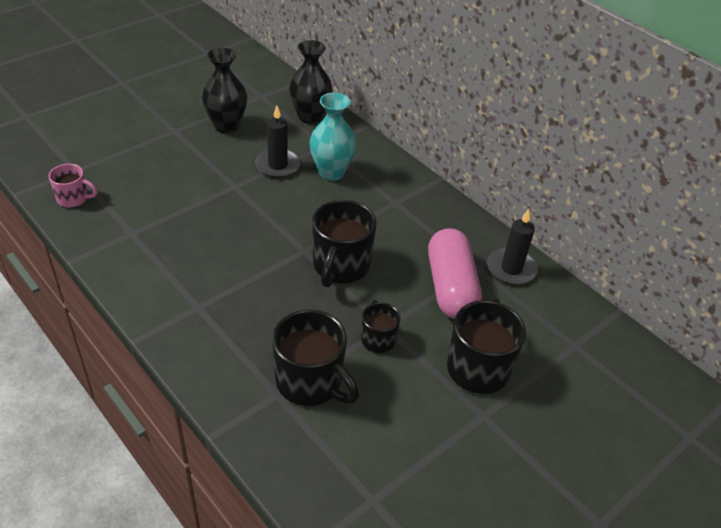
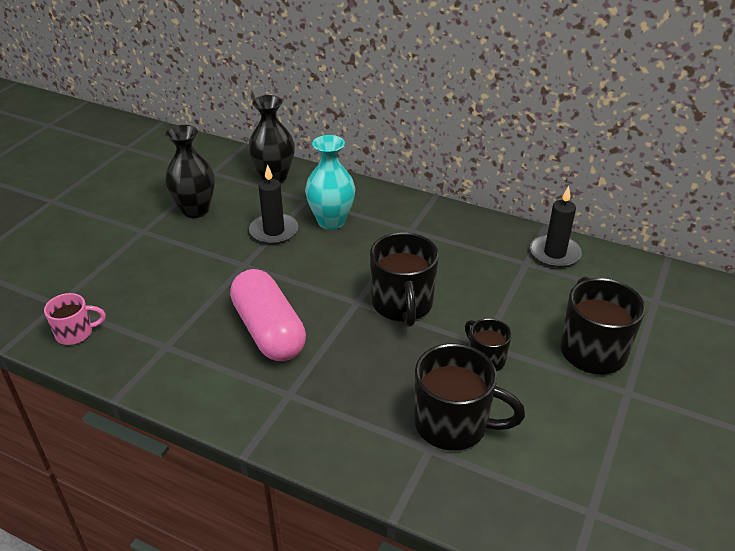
camera: 20 degrees left, 5 degrees down
pink capsule [428,228,482,319] -> pink capsule moved to [230,269,306,361]

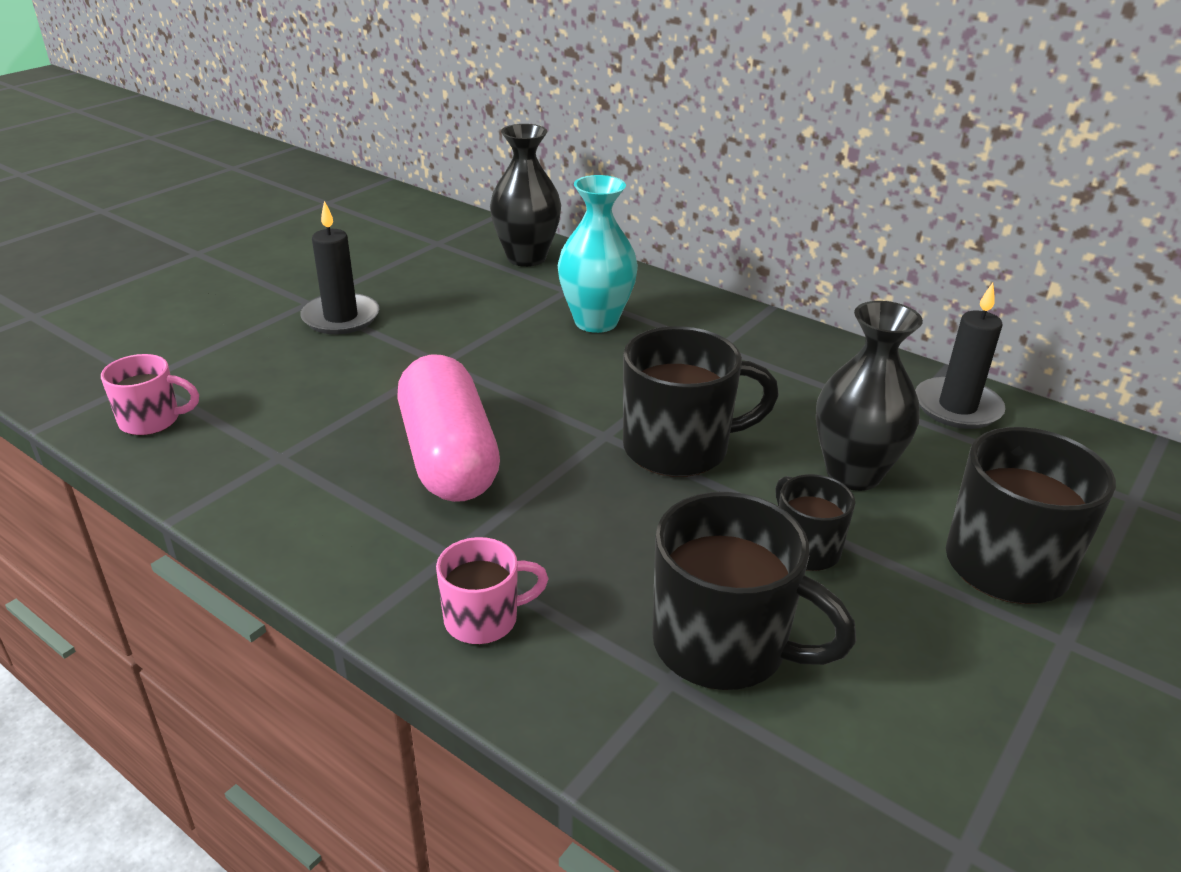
camera: 10 degrees right, 5 degrees down
black vase [165,125,215,218] -> black vase moved to [816,301,923,491]
black candle [249,164,298,245] -> black candle moved to [300,201,379,334]
black mug [370,232,439,327] -> black mug turned 105 degrees counterclockwise [623,326,779,477]
none -> pink mug [436,537,549,644]

